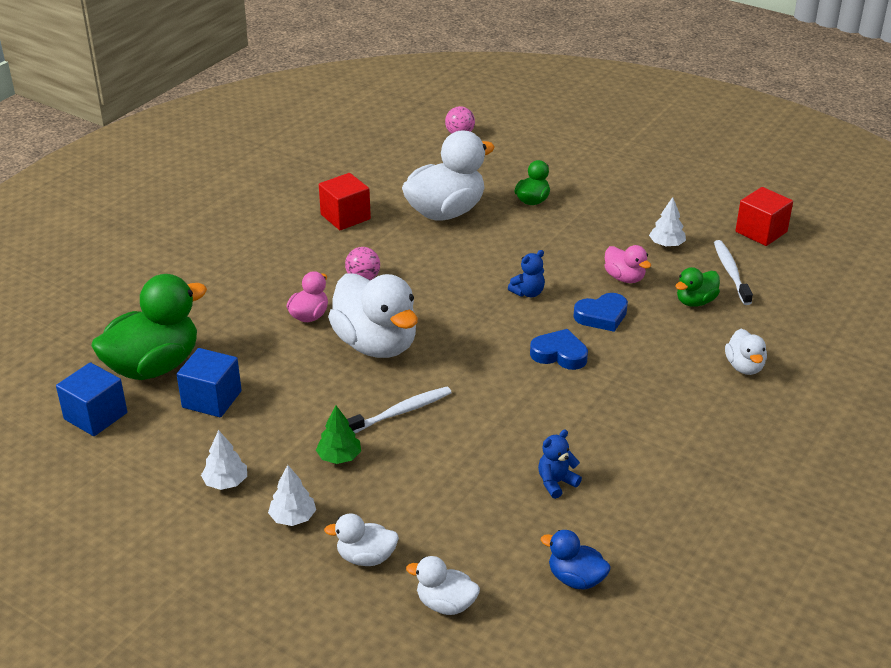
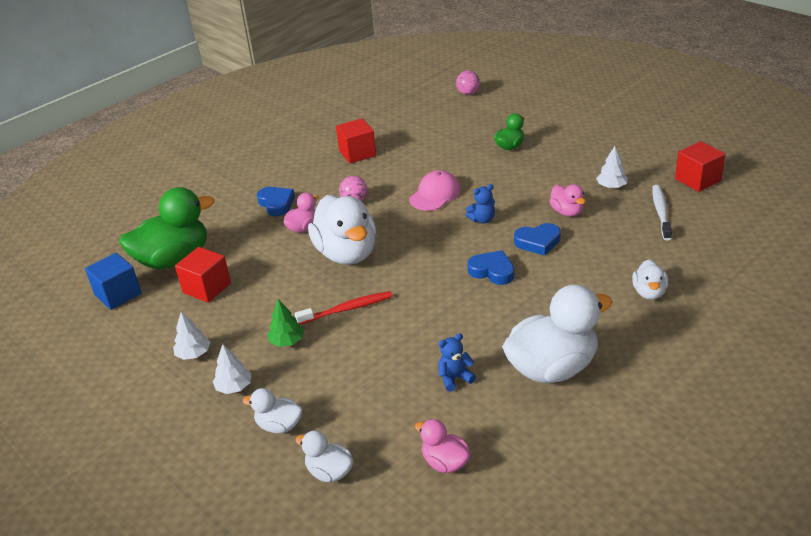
camera: 15 degrees right, 0 degrees up
blue cube [177,348,242,417] -> red cube [175,247,231,303]
white toothbrush [347,387,452,433] -> red toothbrush [295,291,393,325]
white duck [402,130,495,221] -> white duck moved to [502,284,613,383]
blue duck [541,530,611,590] -> pink duck [415,419,470,473]
green duck [675,267,720,307] -> none
none -> blue heart [257,187,295,216]
none -> pink cap [409,170,461,211]

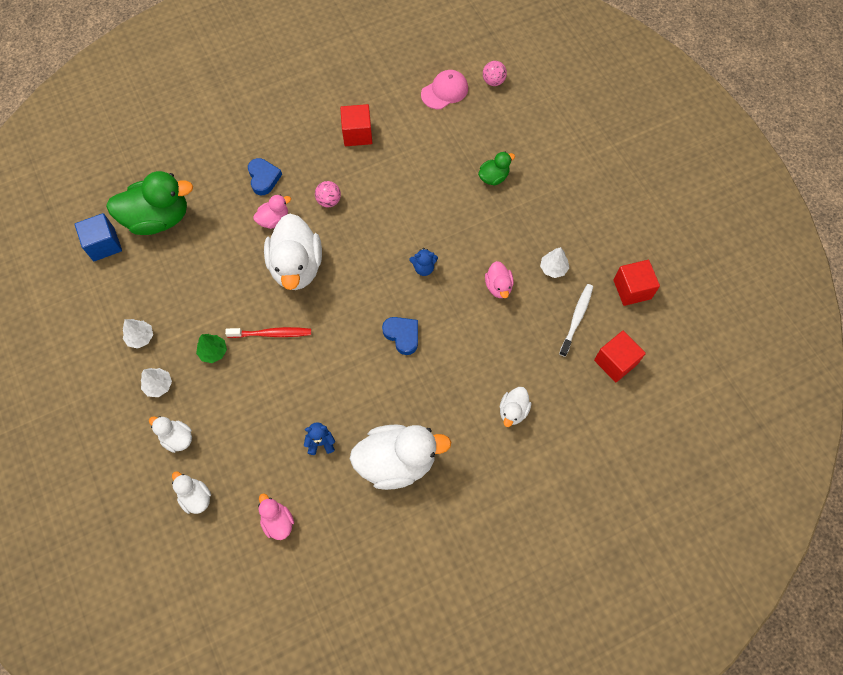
camera: 15 degrees right, 30 degrees up
red cube [175,247,231,303] -> red cube moved to [594,331,646,382]
pink cap [409,170,461,211] -> pink cap moved to [421,70,468,109]
blue heart [514,223,561,256] -> none

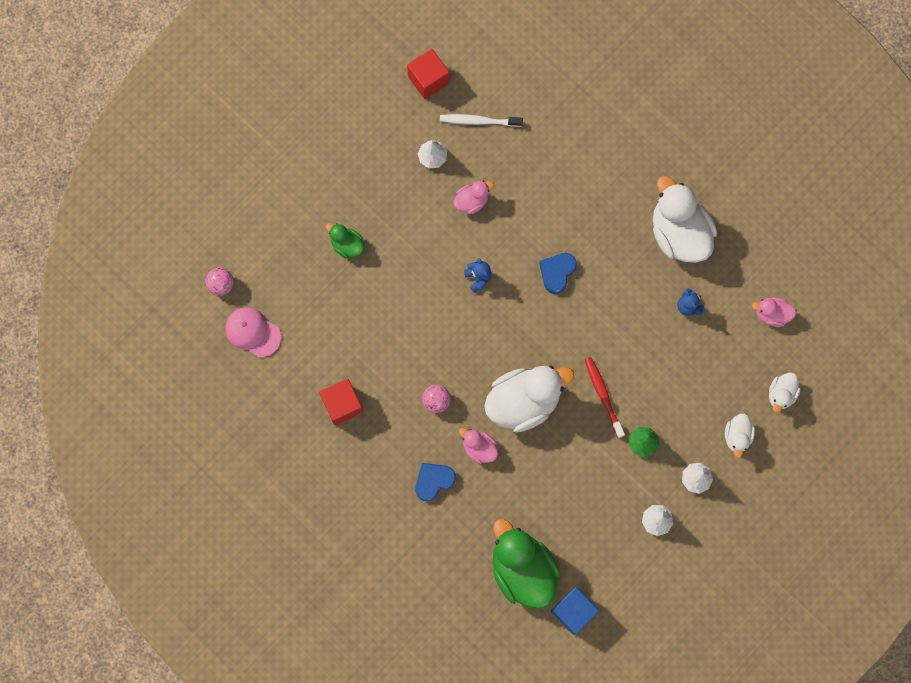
camera: 110 degrees left, 10 degrees up
pink duck [258,494,294,540] -> pink duck turned 60 degrees clockwise [752,297,796,327]
white duck [500,387,532,427] -> none
red cube [594,331,646,382] -> none

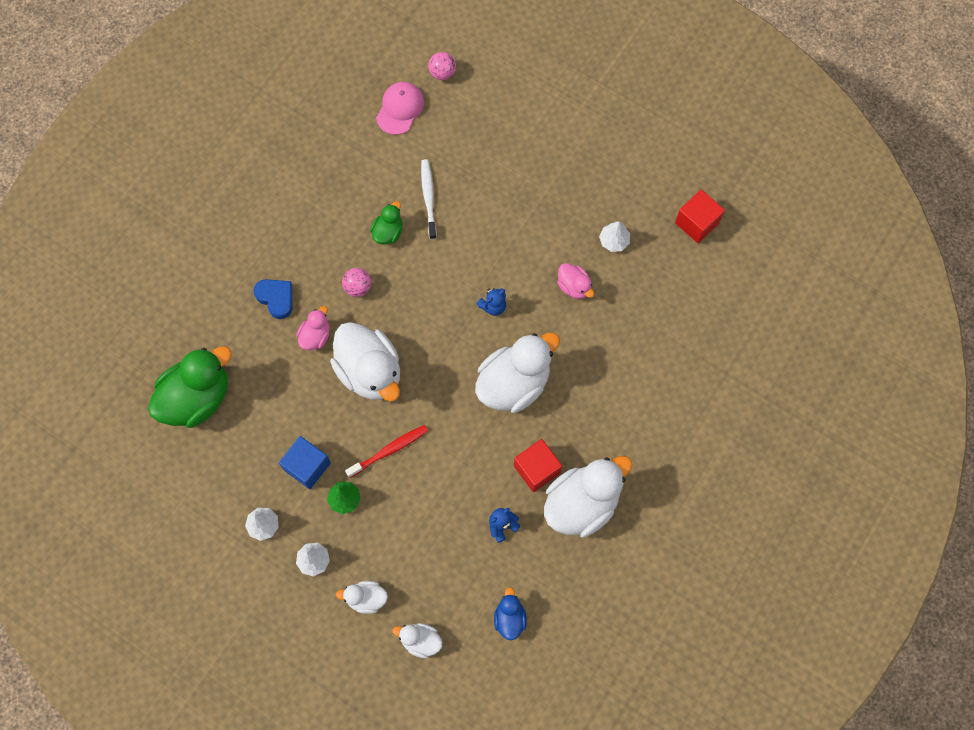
camera: 80 degrees right, 5 degrees down
red cube [319,379,363,425] -> red cube moved to [514,439,562,492]
green duck [326,223,364,259] -> green duck moved to [370,201,402,245]
white toothbrush [440,114,523,127] -> white toothbrush moved to [421,159,437,240]
blue heart [539,253,577,294] -> white duck [475,333,560,413]
blue cube [551,587,599,635] -> blue cube moved to [279,436,331,489]
pink duck [752,297,796,327] -> blue duck [494,587,527,640]

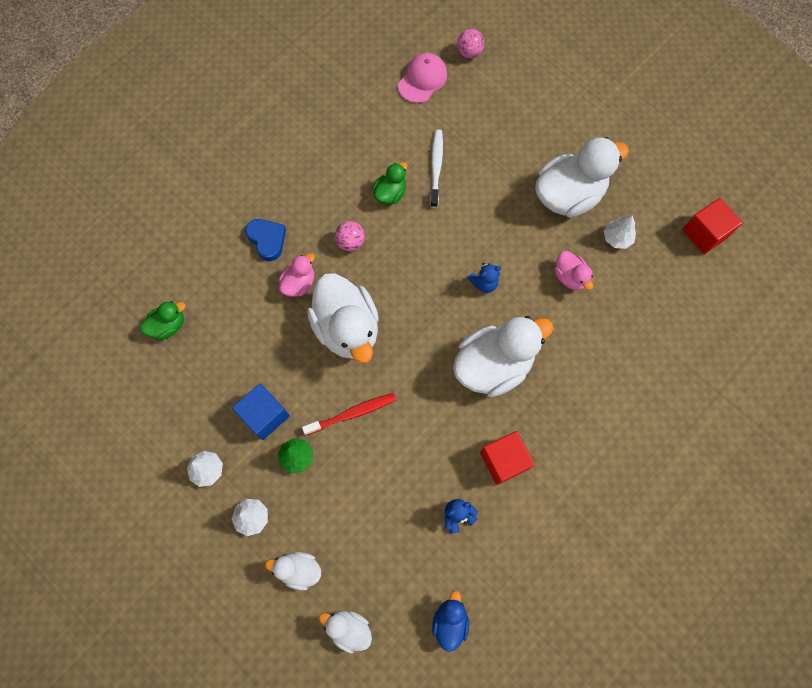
camera: 10 degrees right, 0 degrees up
green duck [148,346,232,428] -> green duck [140,301,186,340], size x0.49
white duck [544,456,633,537] -> white duck moved to [535,137,629,218]

